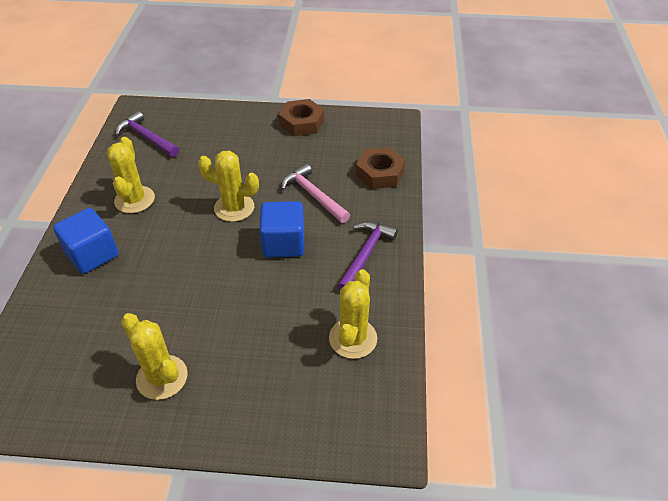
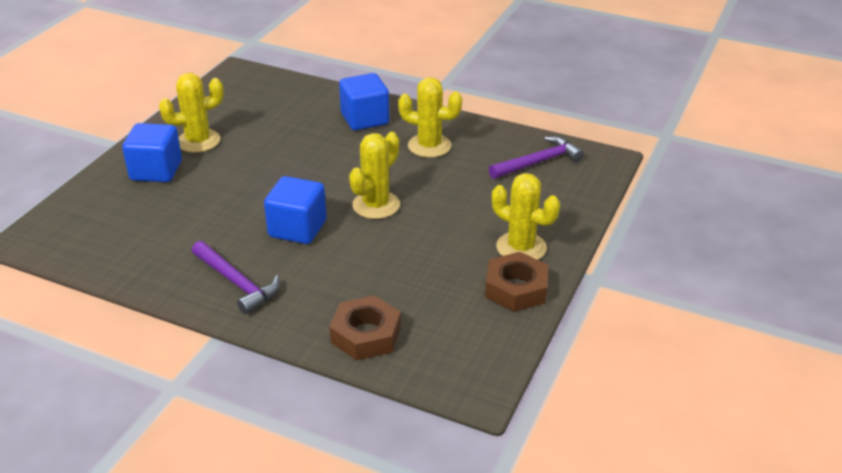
camera: 110 degrees right, 10 degrees down
pink hammer [281,163,350,223] -> none
yellow cactus [329,269,377,359] -> yellow cactus moved to [492,173,560,260]
none -> blue cube [122,123,182,182]

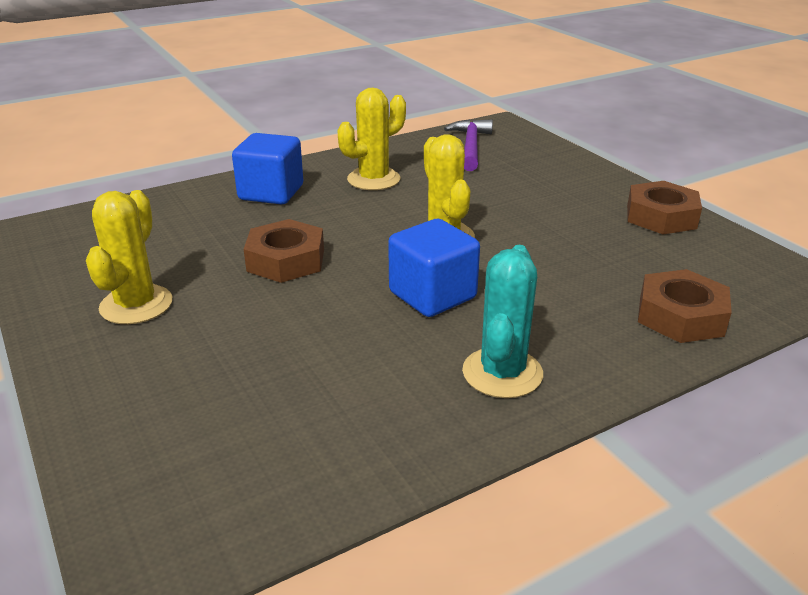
camera: 55 degrees left, 5 degrees down
blue cube [122,123,182,182] -> none
purple hammer [192,241,280,314] -> turquoise cactus [462,245,543,398]
yellow cactus [492,173,560,260] -> none
none -> brown nut [244,219,324,283]

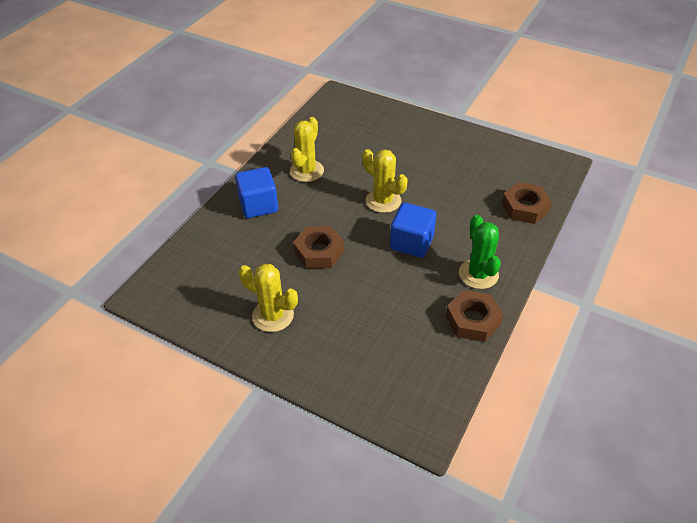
camera: 30 degrees left, 15 degrees up
yellow cactus [86,190,173,324] -> yellow cactus turned 45 degrees counterclockwise [239,264,298,332]
purple hammer [444,119,493,171] -> none
turquoise cactus [462,245,543,398] -> green cactus [459,215,501,289]
brown nut [627,181,702,234] -> brown nut moved to [446,290,503,342]

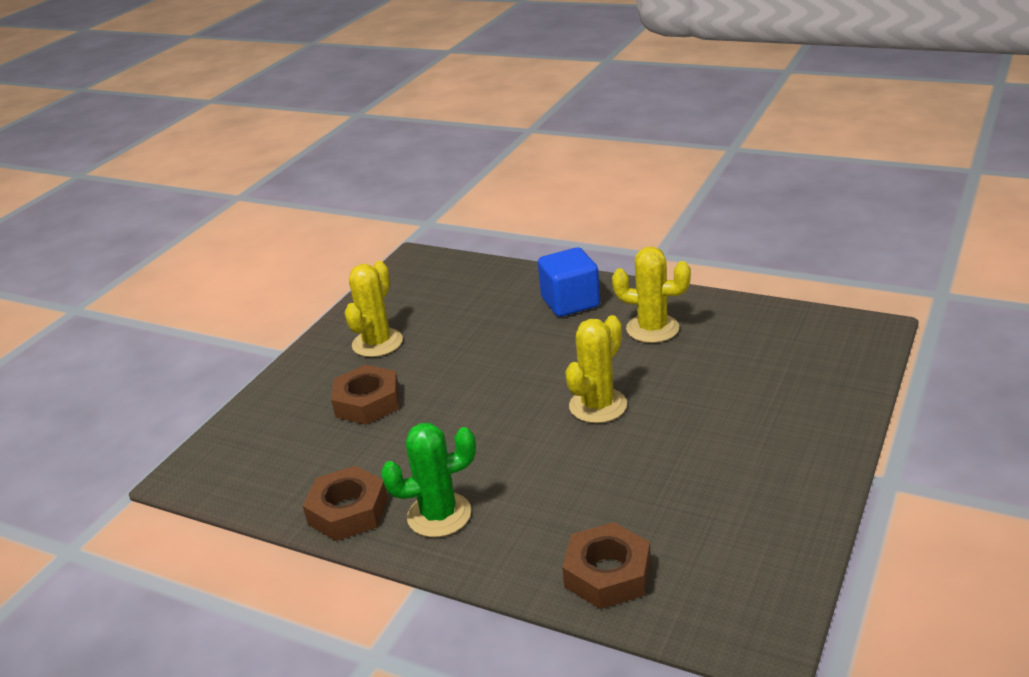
camera: 90 degrees right, 15 degrees down
brown nut [293,226,344,268] -> brown nut moved to [331,365,399,425]
blue cube [390,203,436,258] -> none

